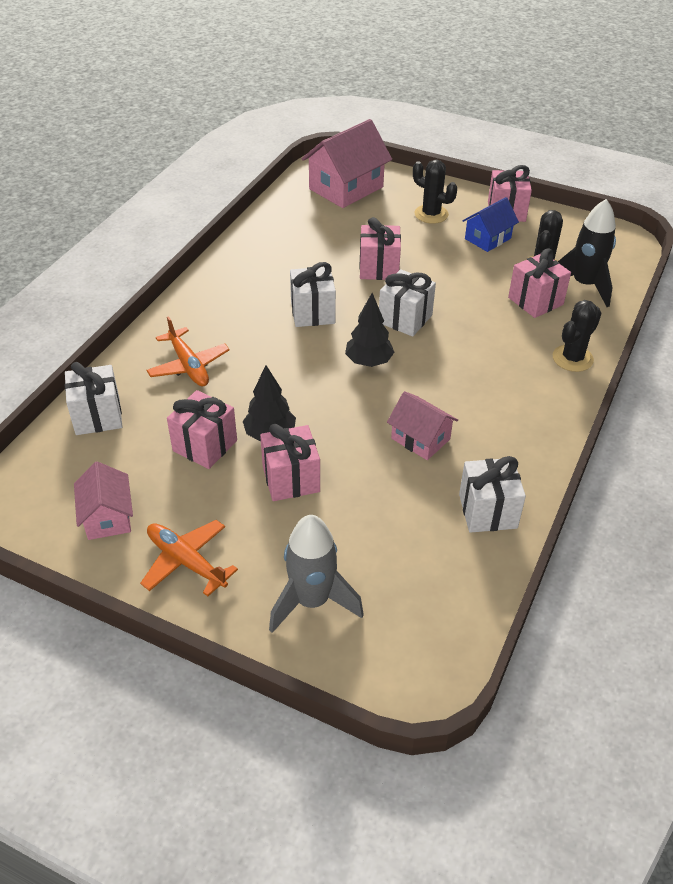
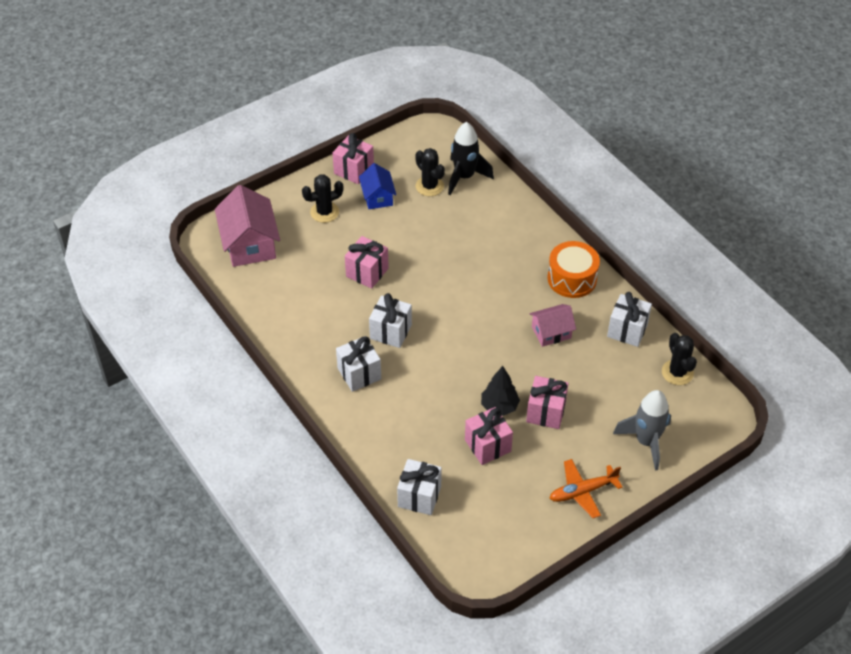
camera: 60 degrees left, 5 degrees up
pink house [74,461,133,540] -> none
orange plane [147,316,230,387] -> none
black tree [345,293,394,367] -> none
white gift [379,269,436,337] -> white gift moved to [336,336,381,392]
pink gift [508,248,571,318] -> none
black cactus [553,300,602,372] -> black cactus moved to [662,333,697,385]
none -> orange drum [548,241,600,298]

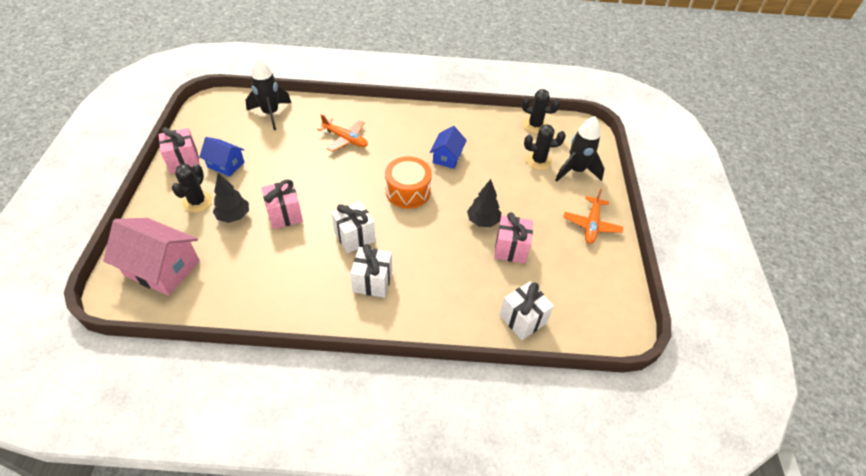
camera: 55 degrees left, 0 degrees up
black cactus [415,148,445,196] -> black cactus moved to [524,124,566,170]
pink gift [526,376,569,429] -> none
pink house [530,304,576,347] -> blue house [430,126,467,169]
orange drum [548,241,600,298] -> orange drum moved to [385,157,432,209]
white gift [607,292,652,347] -> none
grey rocket [613,390,671,471] -> black rocket [555,116,605,182]
none -> black tree [213,173,249,223]
none -> orange plane [317,114,368,152]

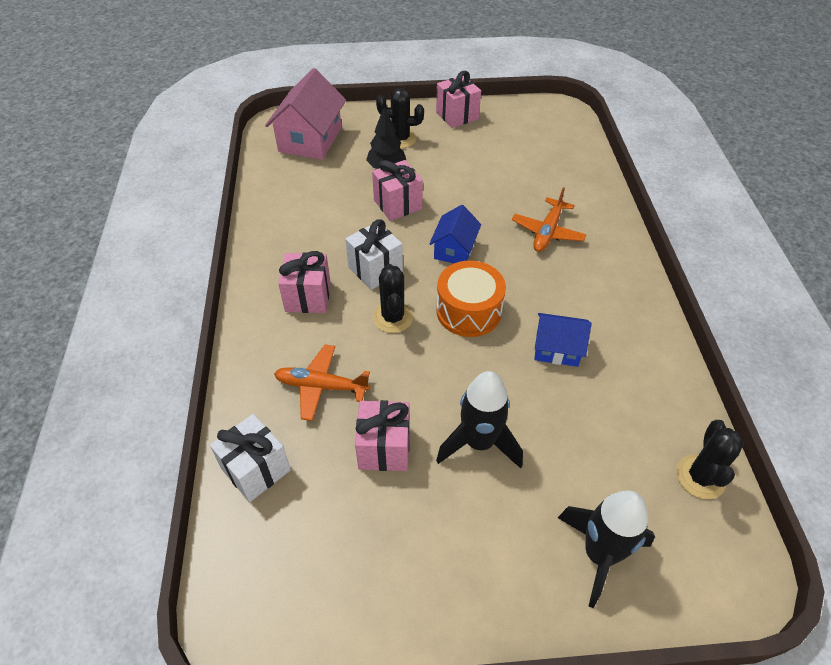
camera: 85 degrees right, 0 degrees up
blue house [199,137,245,177] -> blue house moved to [429,205,481,263]
black rocket [245,57,291,130] -> black rocket moved to [436,371,523,469]
white gift [350,244,392,298] -> pink gift [278,251,331,313]
black tree [467,179,501,227] -> none
black cactus [524,124,566,170] -> black cactus moved to [373,264,413,333]
orange plane [564,189,623,244] -> orange plane moved to [274,345,370,421]

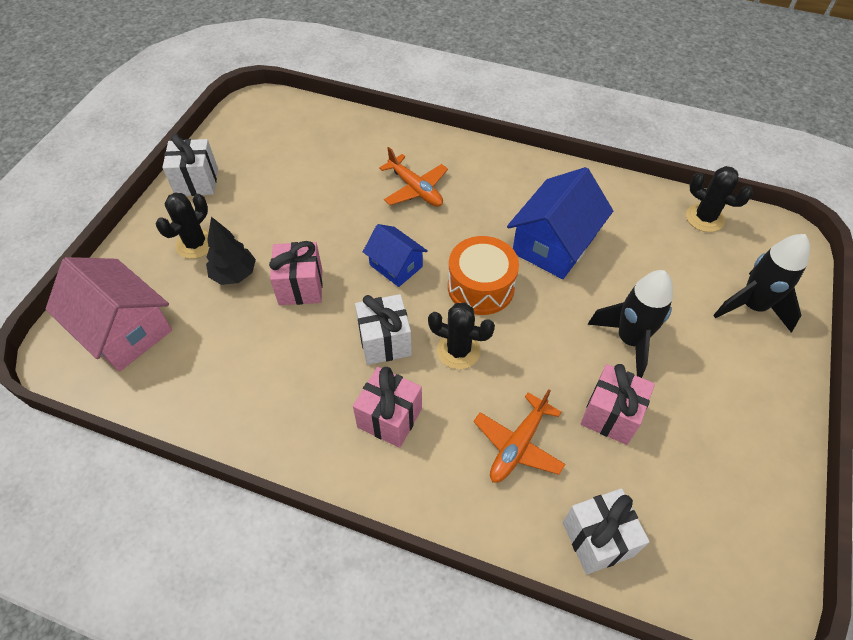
camera: 65 degrees left, 5 degrees up
pink gift [436,71,481,128] -> white gift [162,134,218,196]
blue house [534,313,591,367] -> blue house [507,167,613,279], size x1.70

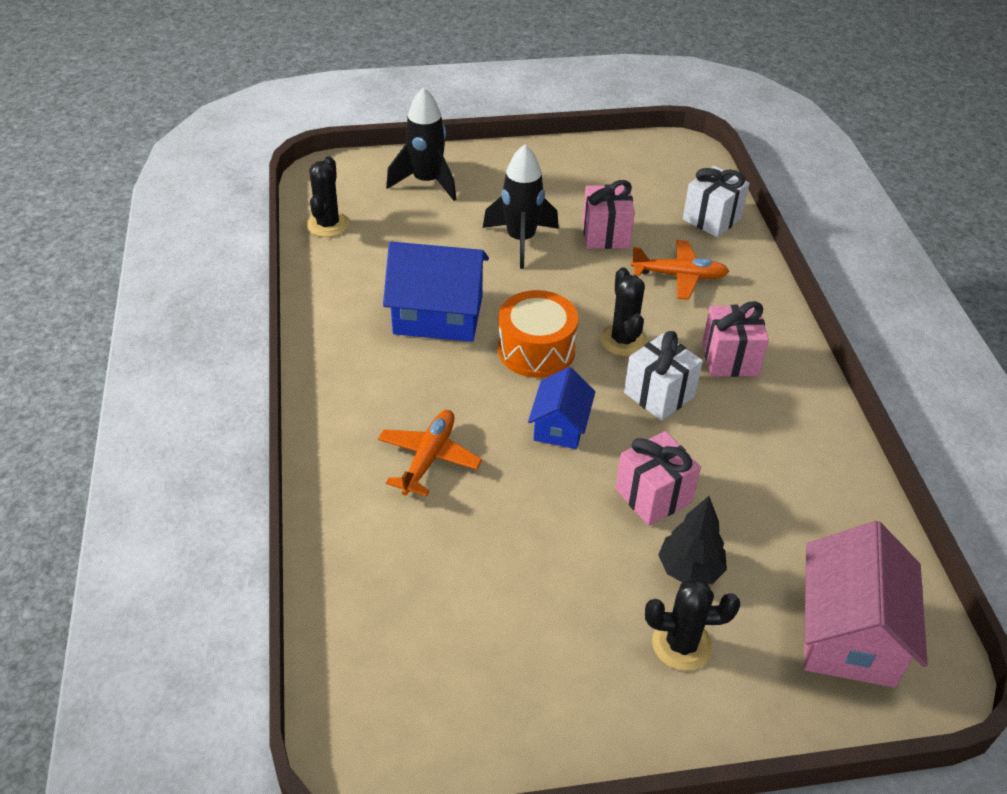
camera: 120 degrees left, 10 degrees down
white gift [162,134,218,196] -> none

